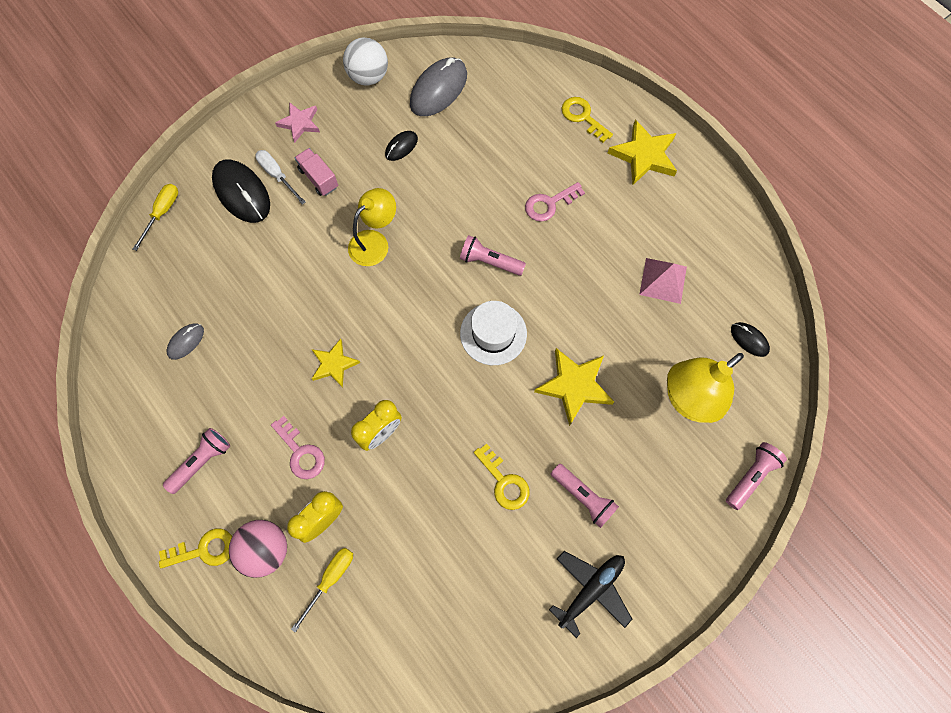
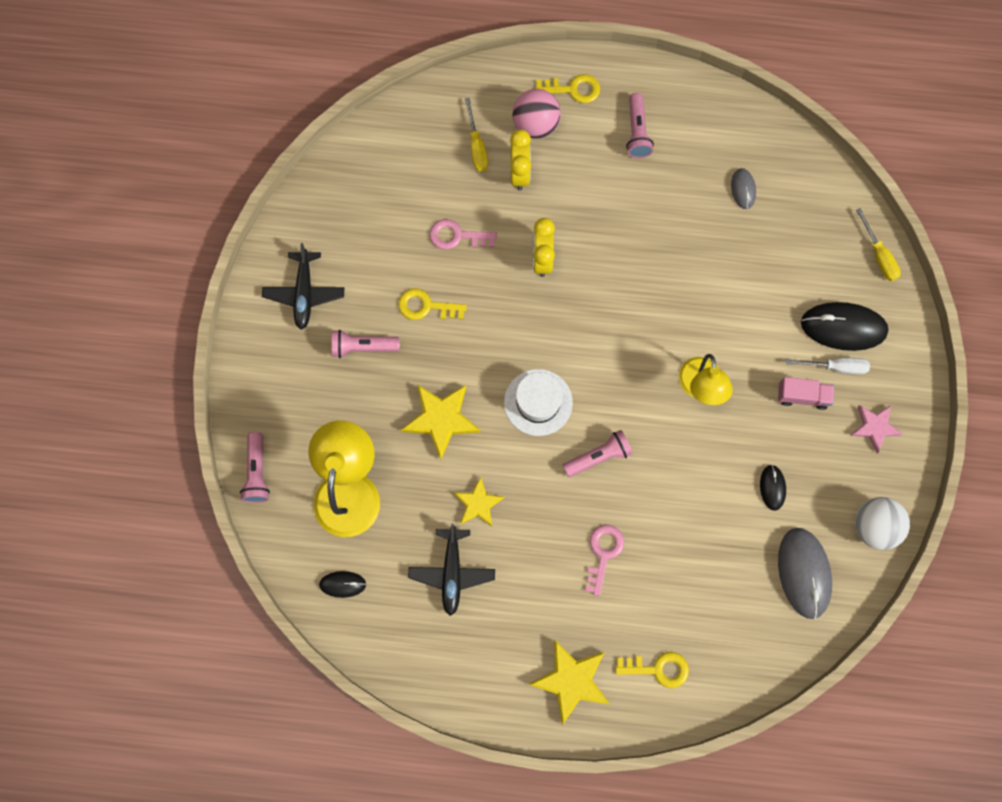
camera: 135 degrees right, 5 degrees up
yellow key [159,528,232,568] -> yellow key turned 120 degrees counterclockwise [535,74,600,103]
pink key [271,416,325,479] -> pink key moved to [429,219,497,250]
yellow star [312,338,360,388] -> yellow star moved to [454,477,505,526]
pink pyramid [639,258,687,304] -> black plane [408,524,495,616]

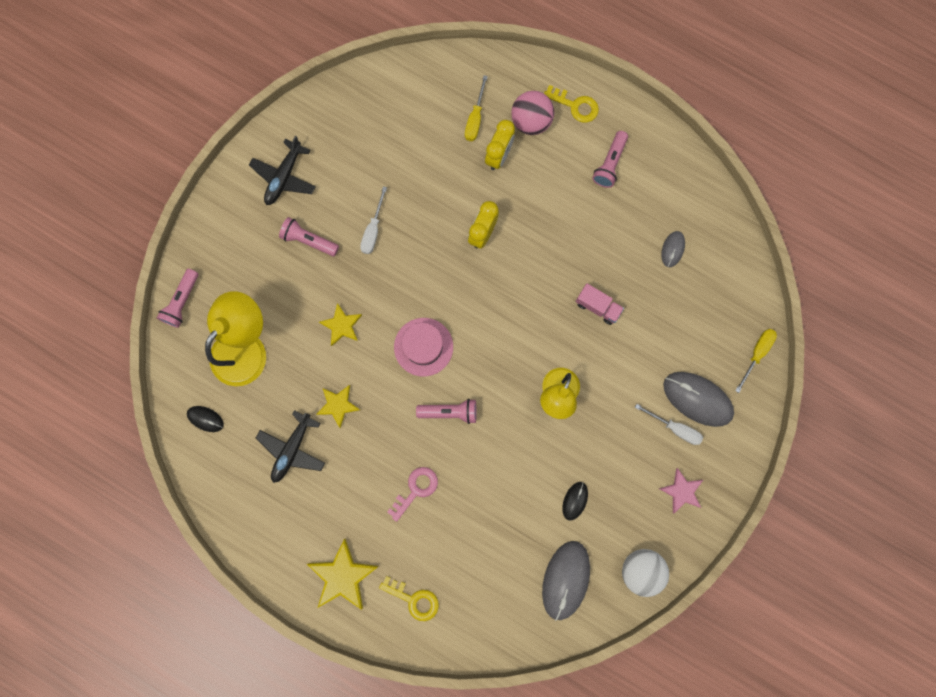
camera: 25 degrees right, 5 degrees up
yellow key [398,288,467,320] -> white screwdriver [360,186,387,254]
yellow star [401,384,481,460] -> yellow star [319,303,362,346], size x0.64
pink key [429,219,497,250] -> none
white hat [504,369,573,436] -> pink hat [394,318,453,377]
pink truck [778,377,834,410] -> pink truck moved to [575,283,624,325]
black mouse [801,302,889,351] -> grey mouse [663,372,734,427]
yellow screwdriver [856,208,901,281] -> yellow screwdriver turned 150 degrees counterclockwise [735,329,777,393]

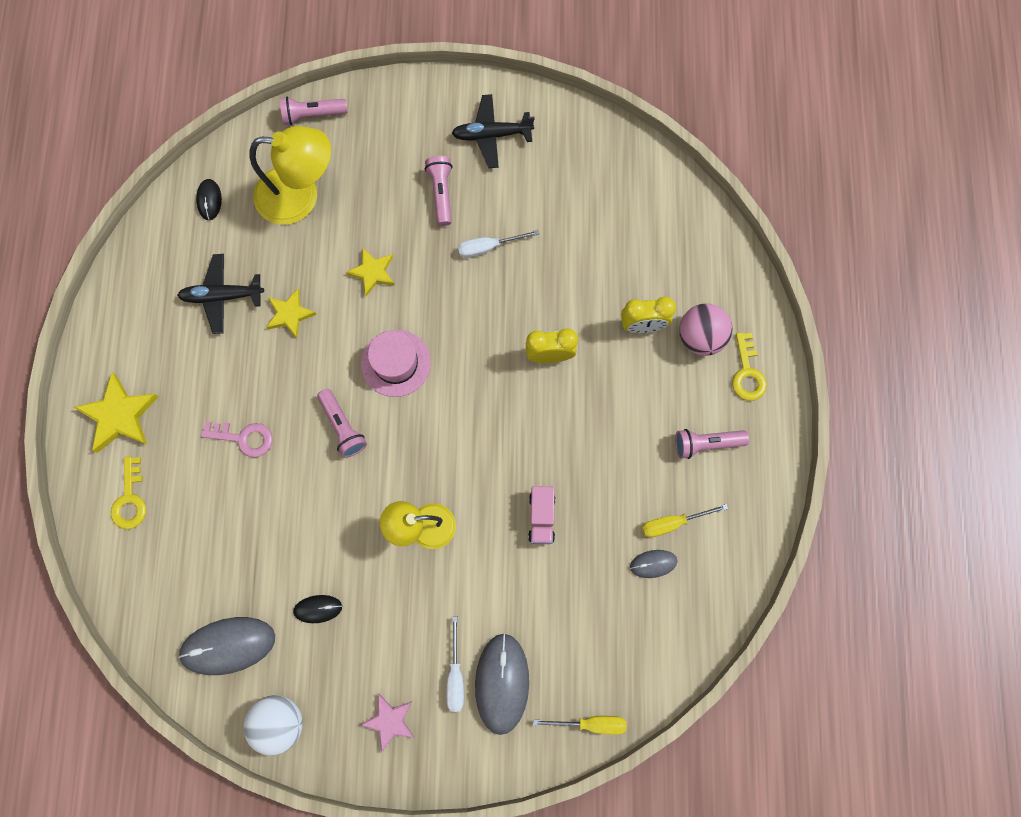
camera: 60 degrees right, 5 degrees down
yellow screwdriver [465,75,488,141] -> yellow screwdriver moved to [642,504,728,537]

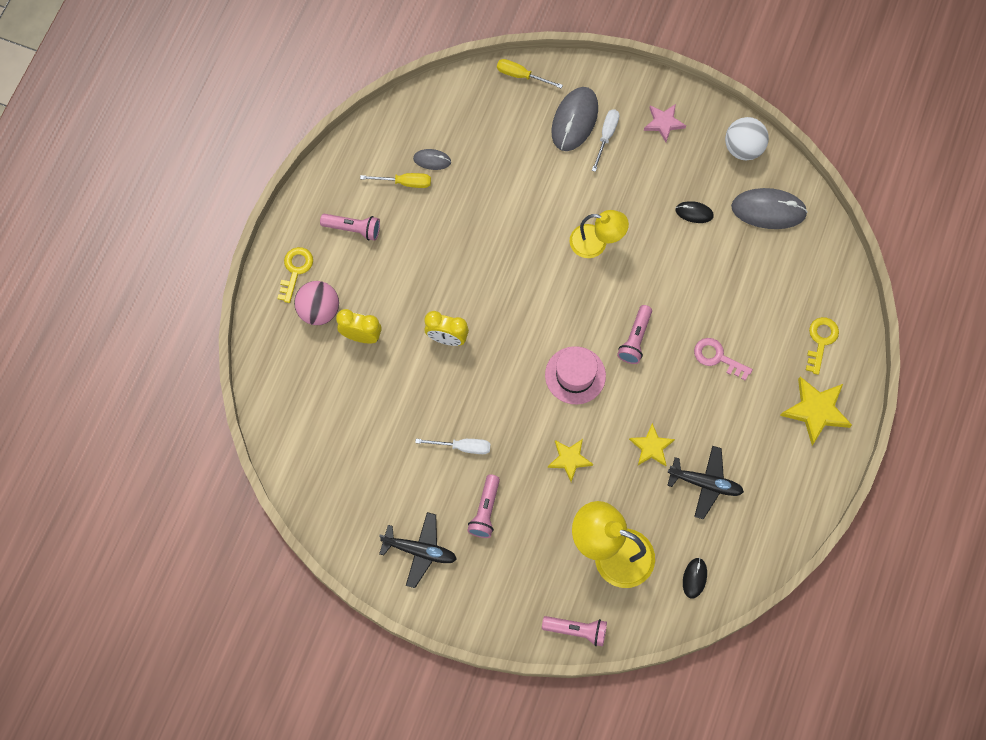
camera: 160 degrees left, 5 degrees down
pink flashlight [317,389,367,458] -> pink flashlight turned 150 degrees counterclockwise [617,305,652,364]
pink truck [528,486,555,544] -> none

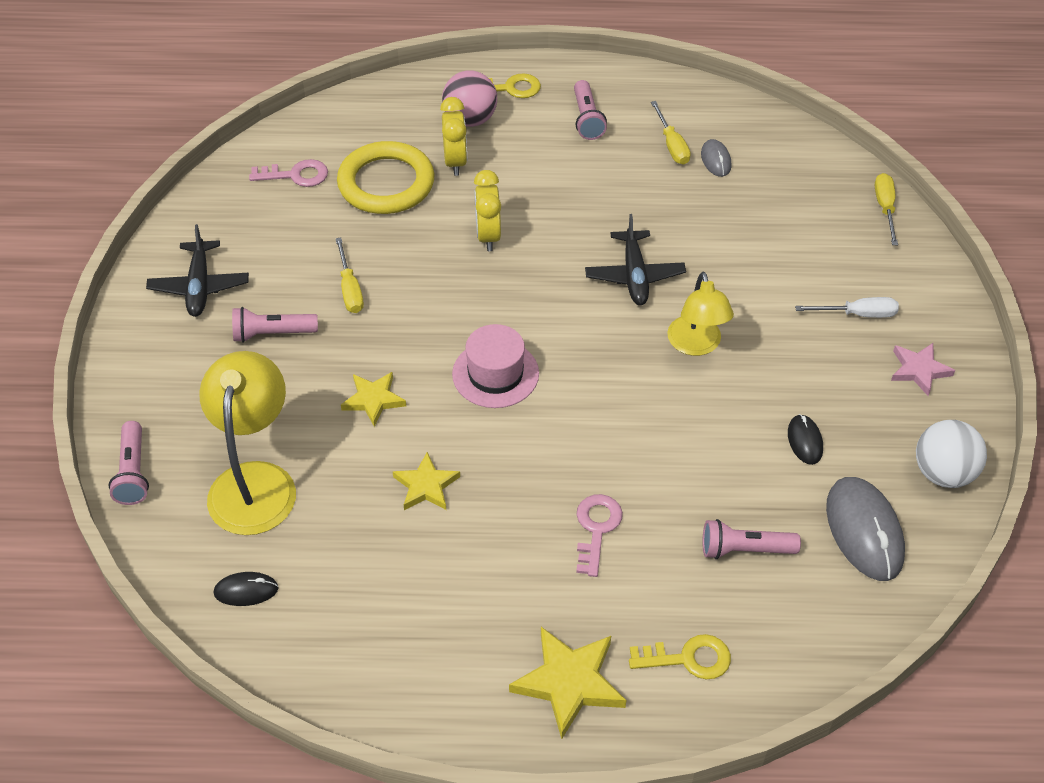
camera: 70 degrees right, 20 degrees down
white screwdriver [415,439,490,454] -> yellow screwdriver [335,238,364,313]
grey mouse [552,87,598,151] -> none
pink flashlight [617,305,652,364] -> pink flashlight moved to [703,519,801,559]
black plane [667,446,744,520] -> black plane moved to [585,214,686,305]
none -> pink key [249,159,328,187]
none -> yellow ring [337,141,435,214]

